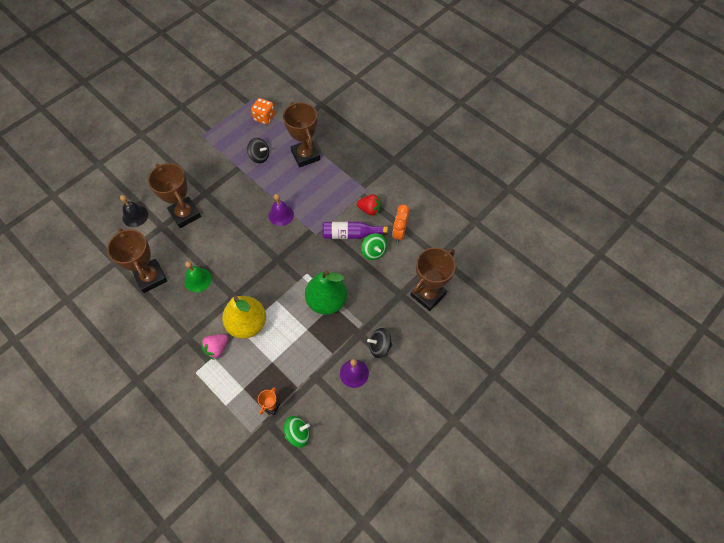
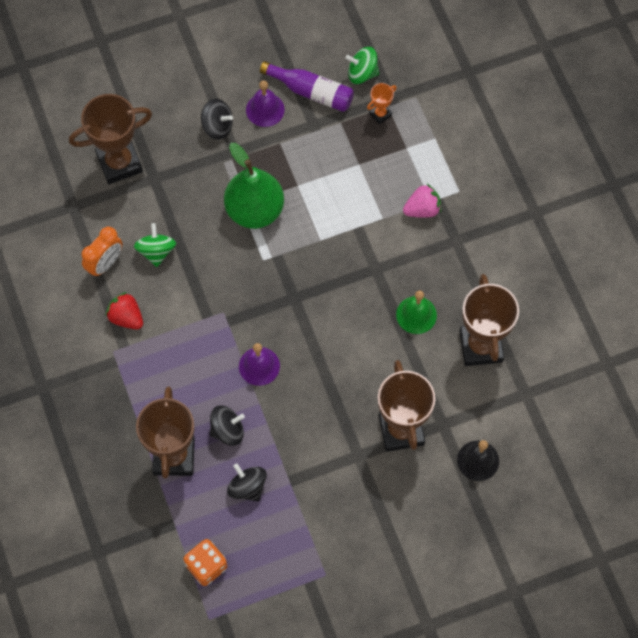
camera: 155 degrees left, 5 degrees up
yellow pear [222,296,266,339] -> none
purple bottle [322,222,388,239] -> purple bottle moved to [260,61,354,112]
none -> black spinning top [210,405,245,446]

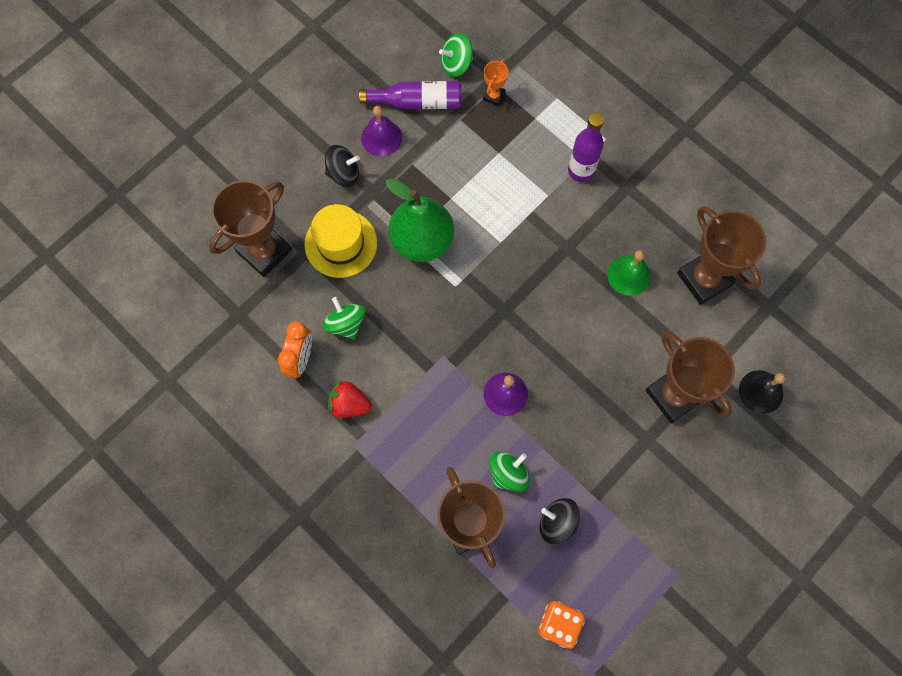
camera: 25 degrees left, 5 degrees up
black spinning top [210,405,245,446] -> green spinning top [489,451,530,492]
pink strawberry [403,184,441,218] -> purple bottle [568,113,604,182]
none -> yellow hat [304,204,377,278]

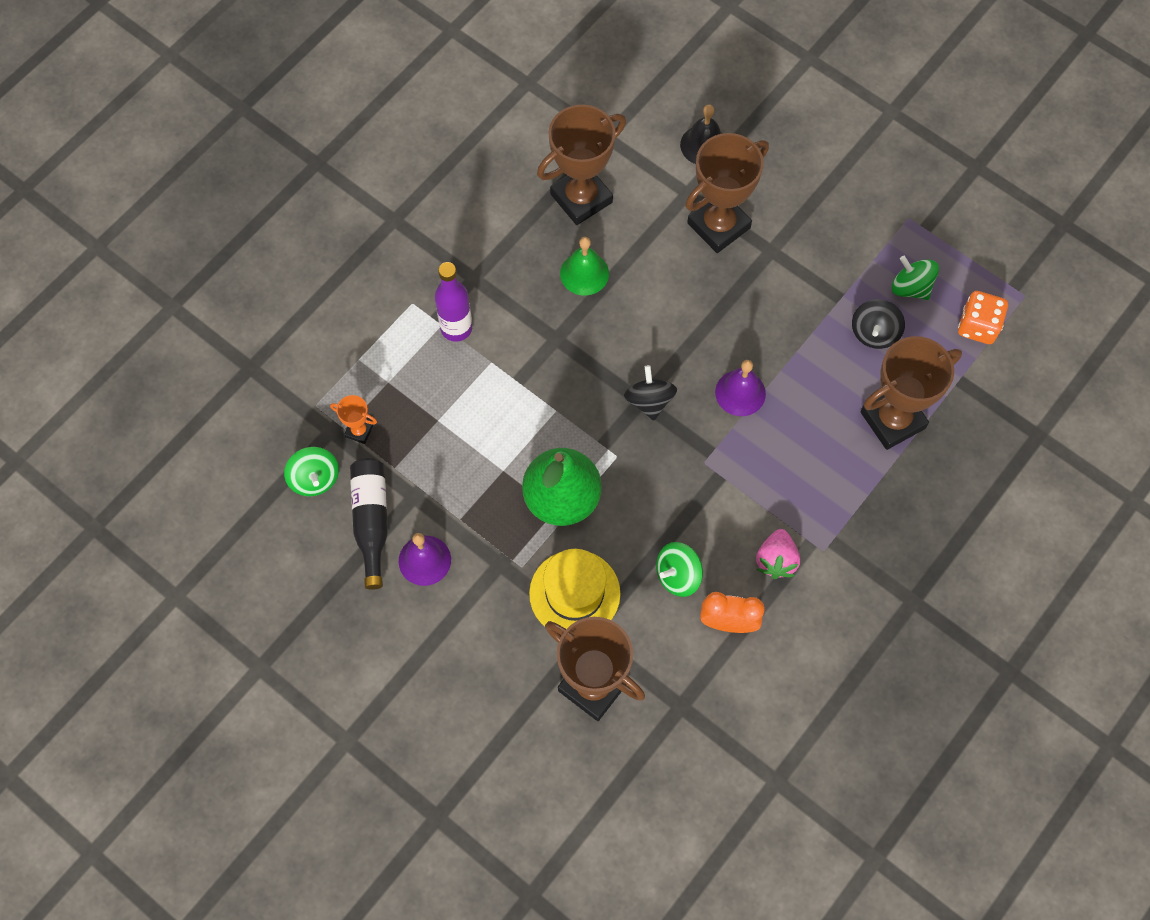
camera: 95 degrees left, 5 degrees down
black spinning top [325,145,360,187] -> black spinning top moved to [624,365,677,421]
red strawberry [328,380,372,418] -> pink strawberry [756,529,800,579]
purple bottle [359,81,462,109] -> black bottle [350,458,388,590]
green spinning top [489,451,530,492] -> green spinning top moved to [892,256,939,300]

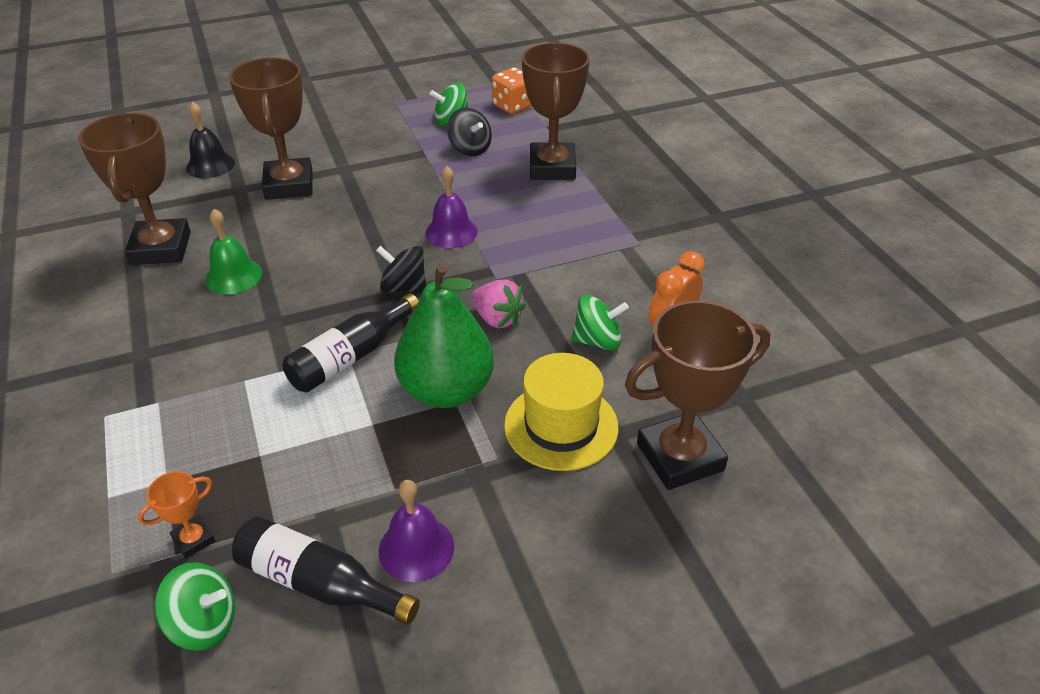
camera: 60 degrees left, 25 degrees down
purple bottle [435,262,472,342] -> none
green spinning top [656,542,703,597] -> green spinning top turned 90 degrees counterclockwise [571,295,629,351]
pink strawberry [756,529,800,579] -> pink strawberry moved to [471,280,526,328]
none -> black bottle [282,293,419,393]

